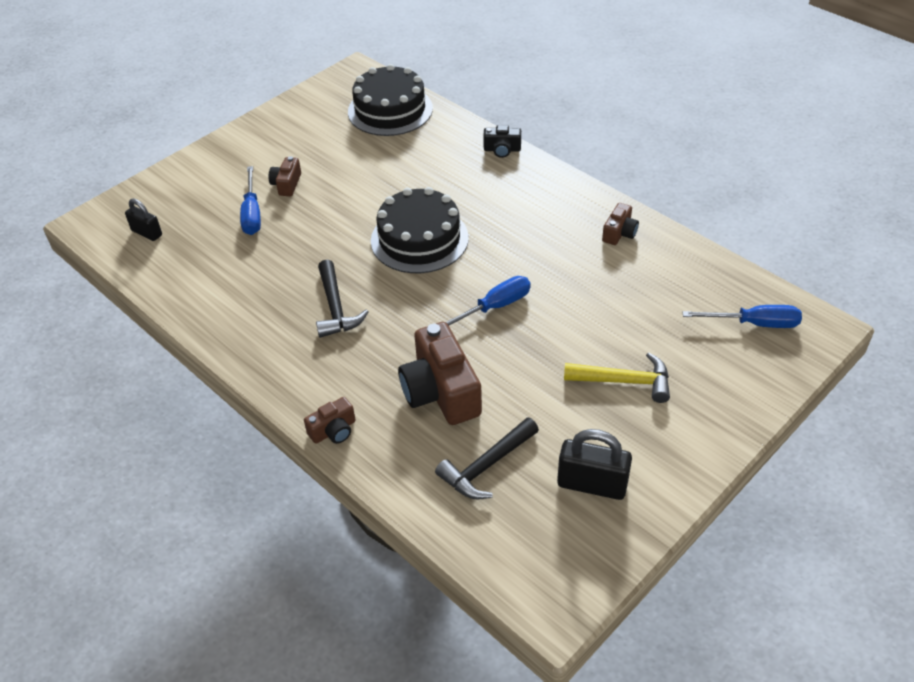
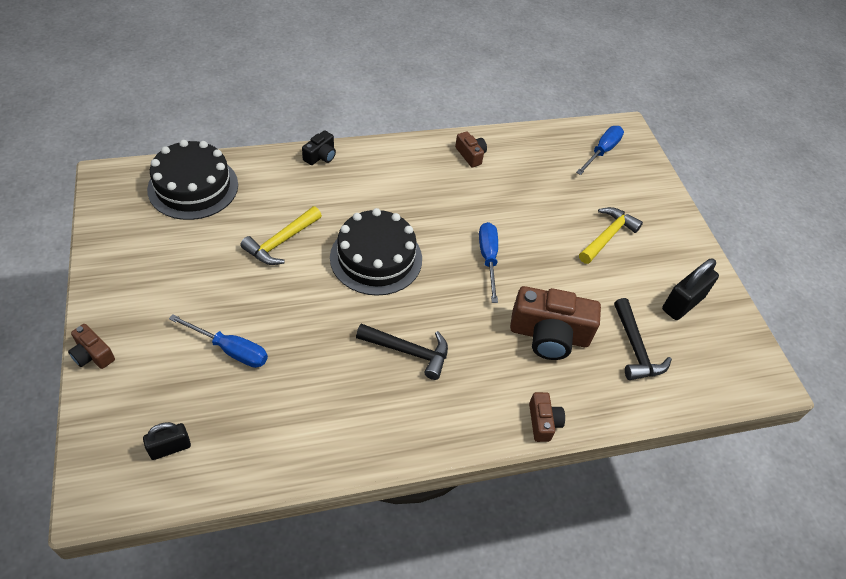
camera: 65 degrees left, 5 degrees up
brown camera [268,156,301,196] -> brown camera moved to [68,324,115,369]
none -> yellow hammer [240,206,322,265]

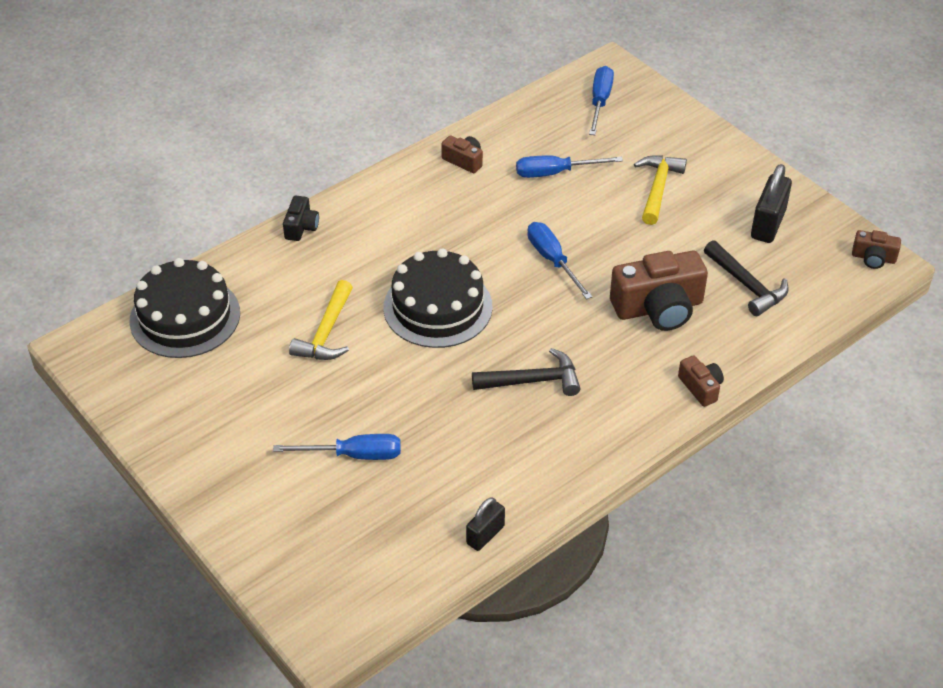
camera: 20 degrees left, 5 degrees down
brown camera [68,324,115,369] -> brown camera moved to [852,230,901,269]
black padlock [143,422,191,460] -> black padlock moved to [466,497,505,551]
none -> blue screwdriver [516,155,623,178]

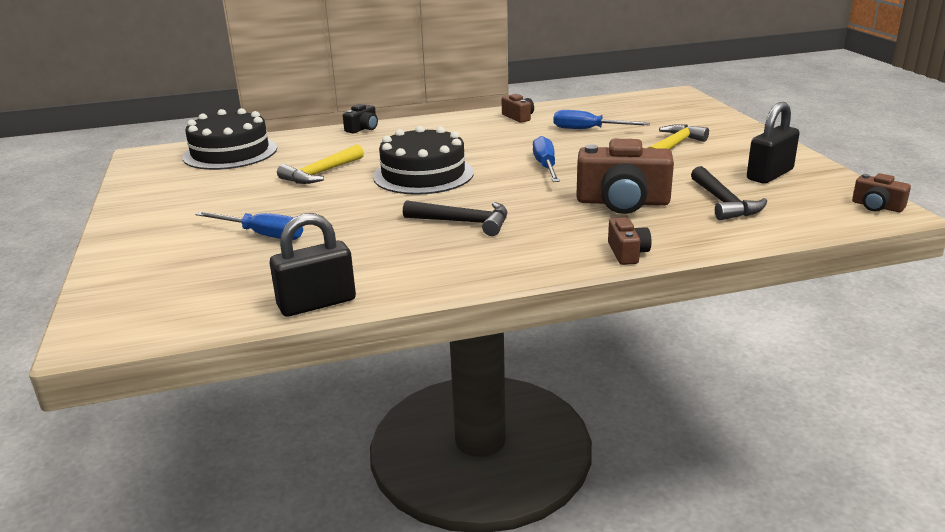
camera: 25 degrees right, 20 degrees down
black padlock [466,497,505,551] -> black padlock [270,213,356,317], size x1.58
blue screwdriver [589,66,614,135] -> none

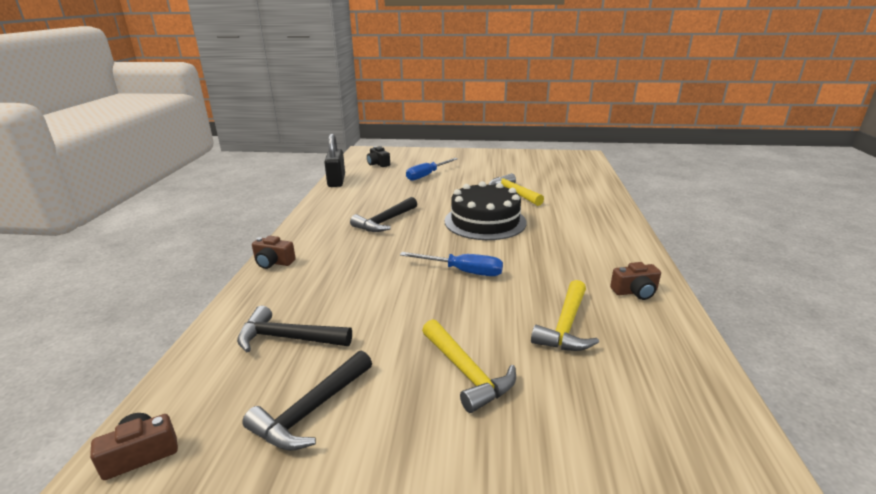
camera: 110 degrees right, 0 degrees up
black cake [183,108,277,170] -> none
black camera [343,104,378,134] -> black camera moved to [367,146,390,167]
blue screwdriver [553,110,650,129] -> yellow hammer [531,280,599,351]
brown camera [576,139,674,214] -> none
black padlock [747,102,800,184] -> black hammer [242,350,372,451]

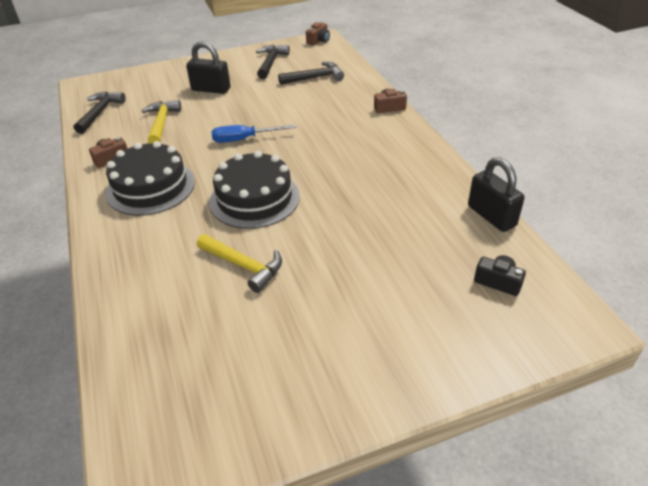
camera: 155 degrees right, 15 degrees up
black hammer [350,197,417,232] -> black hammer moved to [73,92,126,134]
blue screwdriver [406,158,458,181] -> none
yellow hammer [422,319,516,413] -> black padlock [186,41,231,94]
none -> black cake [106,141,195,216]

